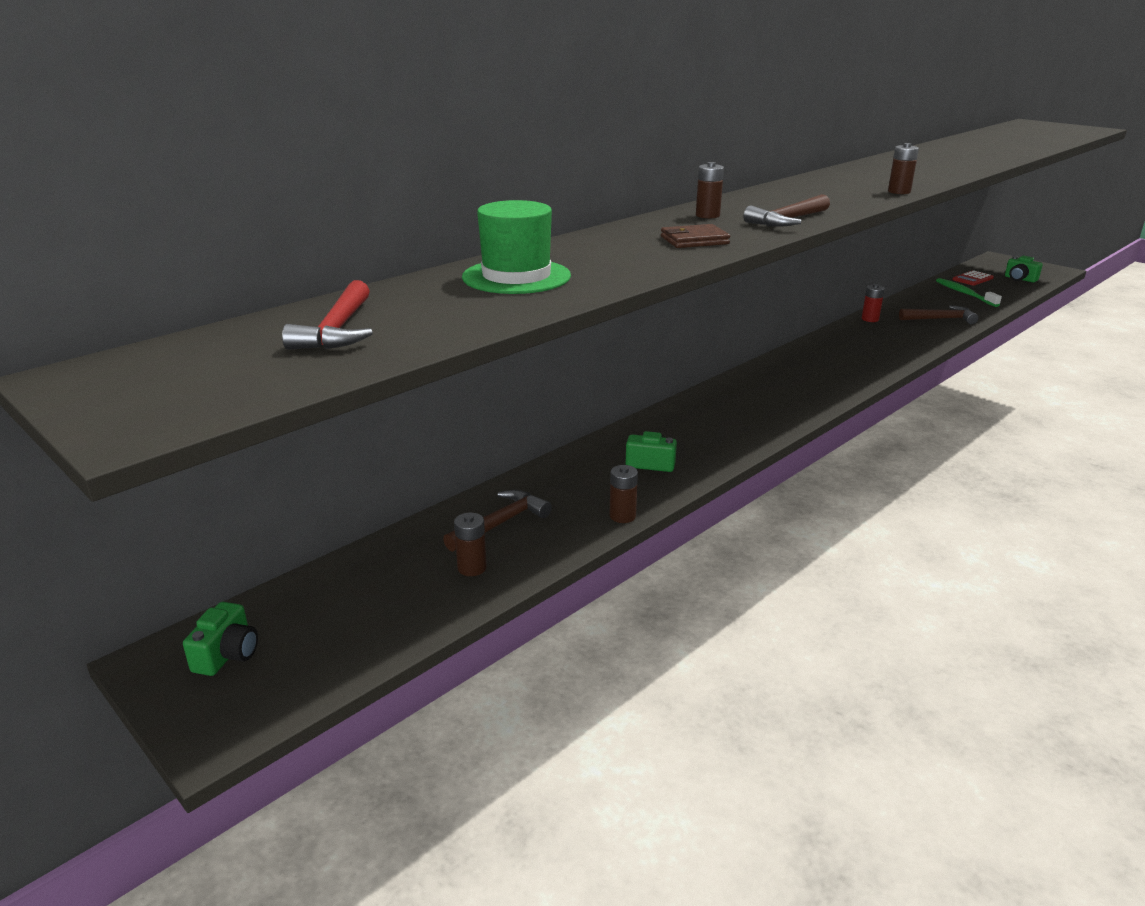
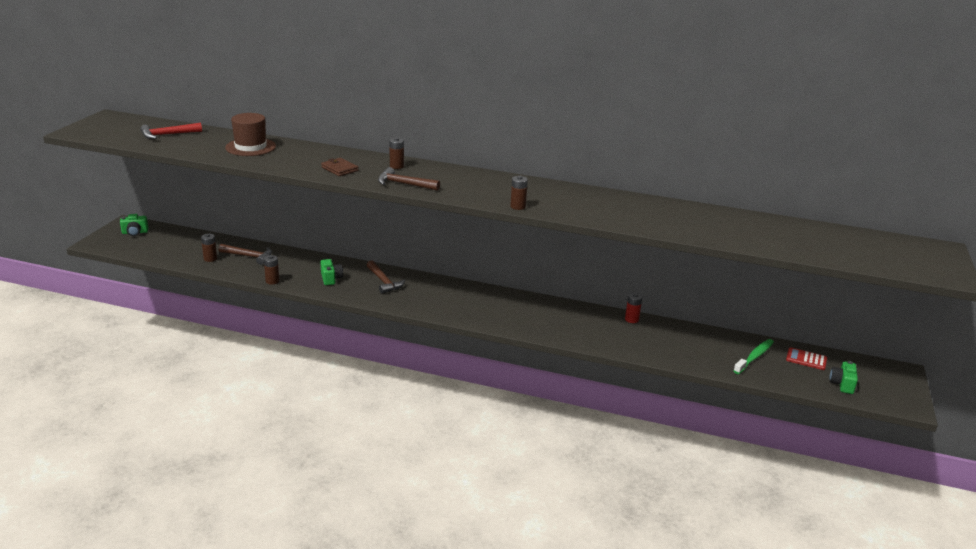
camera: 60 degrees right, 0 degrees up
green hat [462,200,571,294] -> brown hat [225,113,276,156]
brown hammer [899,305,978,324] -> brown hammer moved to [367,260,405,294]

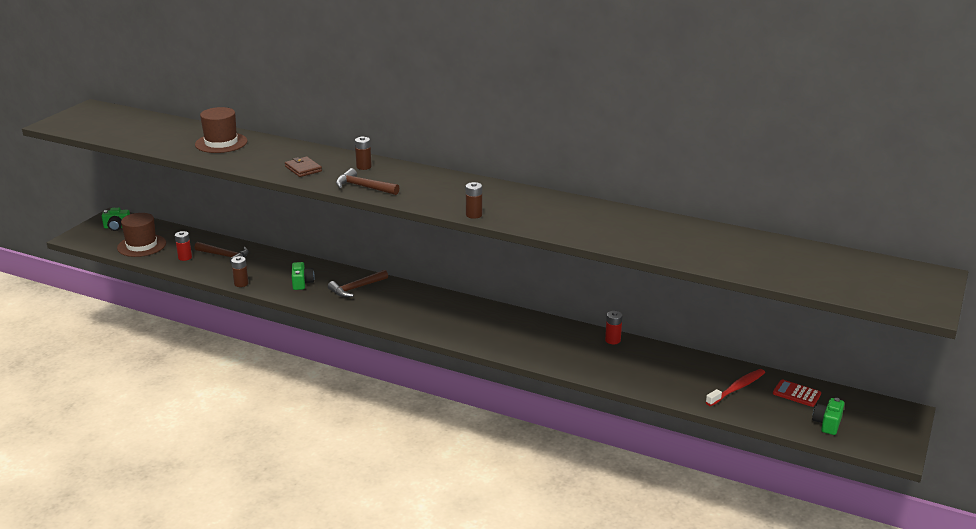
camera: 10 degrees right, 0 degrees up
red hammer [140,123,202,139] -> none
brown battery [201,234,217,262] -> red battery [175,231,192,261]
brown hammer [367,260,405,294] -> brown hammer turned 75 degrees clockwise [328,270,388,297]
green toothbrush [734,339,774,374] -> red toothbrush [706,369,765,406]
none -> brown hat [117,213,166,257]

